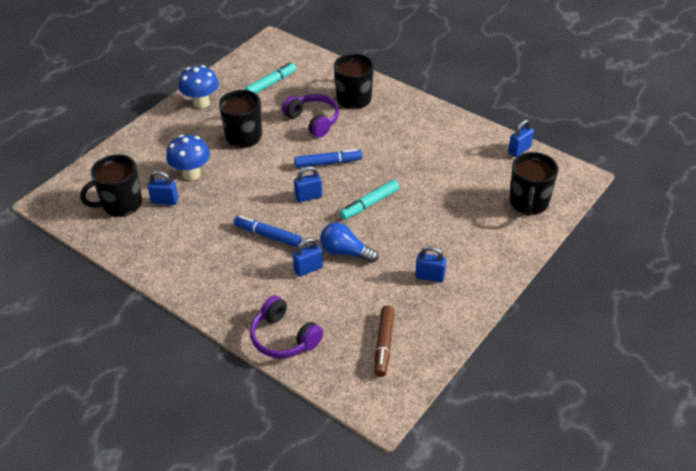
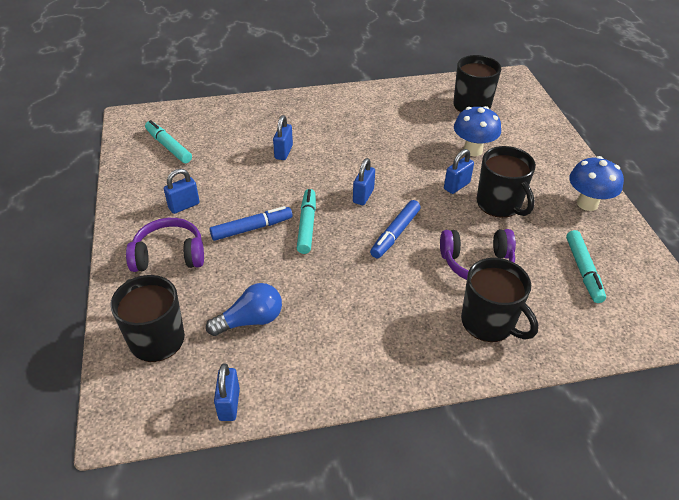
camera: 130 degrees right, 0 degrees up
blue padlock [148,171,178,205] -> blue padlock moved to [444,149,474,194]
blue marker [234,215,302,247] -> blue marker moved to [210,206,293,241]
purple headphones [250,296,323,358] -> purple headphones moved to [126,218,204,272]
blue light bulb [320,222,379,263] -> blue light bulb moved to [206,283,282,336]
brown marker [374,306,395,377] -> turquoise marker [145,120,192,163]

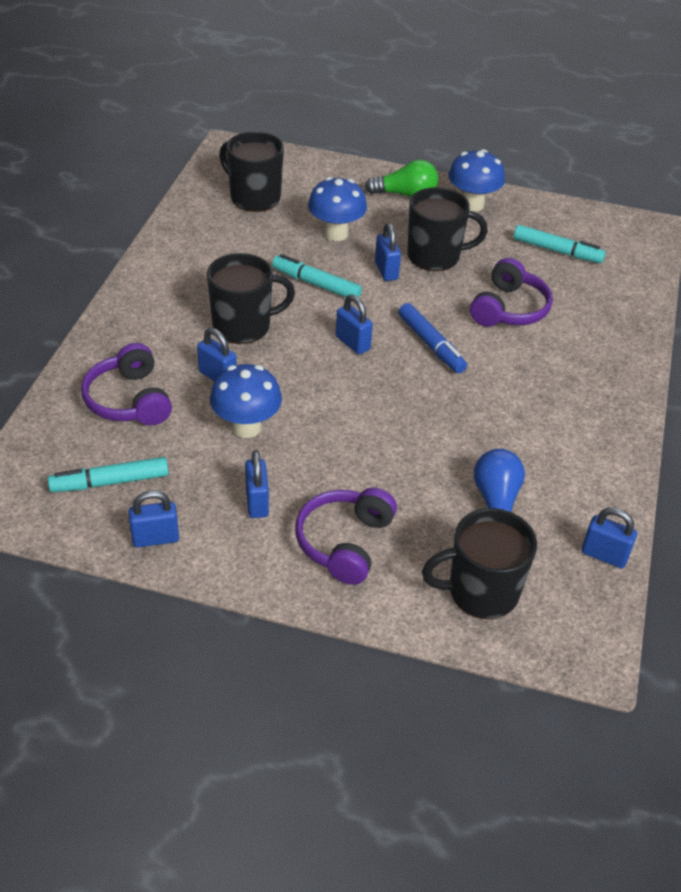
camera: 65 degrees left, 0 degrees up
blue marker [210,206,293,241] -> none
turquoise marker [297,189,316,254] -> turquoise marker moved to [272,254,362,297]
black mug [461,258,538,342] -> black mug moved to [207,253,295,344]
none -> purple headphones [81,343,172,425]
none -> blue padlock [128,491,179,548]
none -> blue mushroom [210,364,282,438]
none -> green light bulb [365,160,438,197]

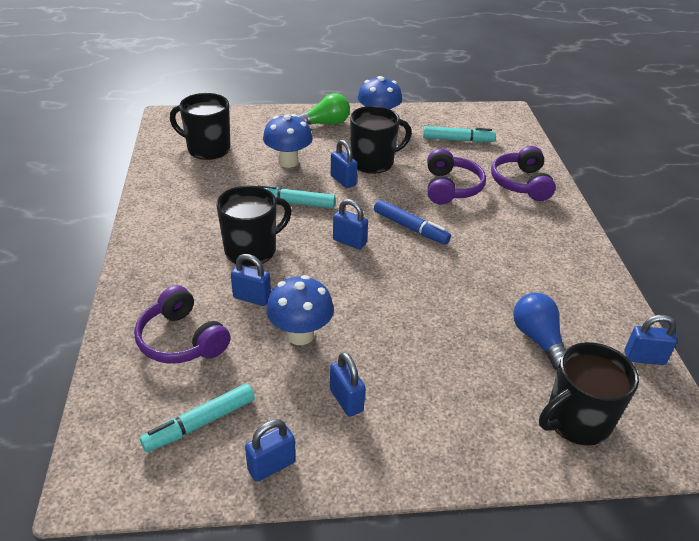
camera: 20 degrees left, 5 degrees down
purple headphones [295,488,397,585] -> purple headphones moved to [491,146,556,201]

